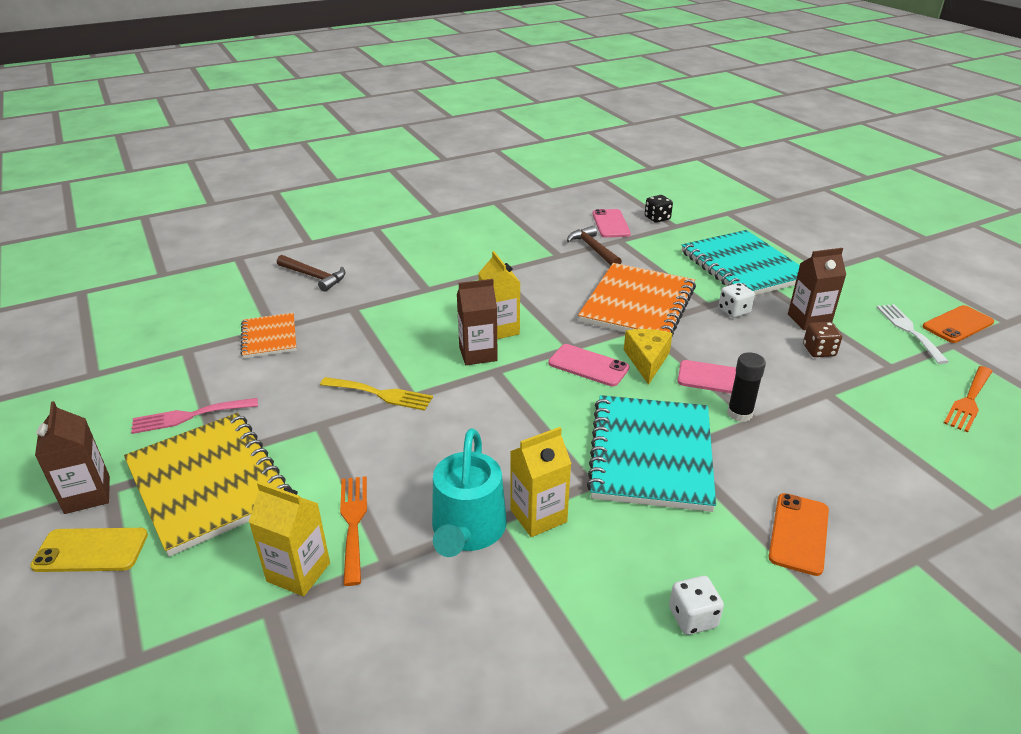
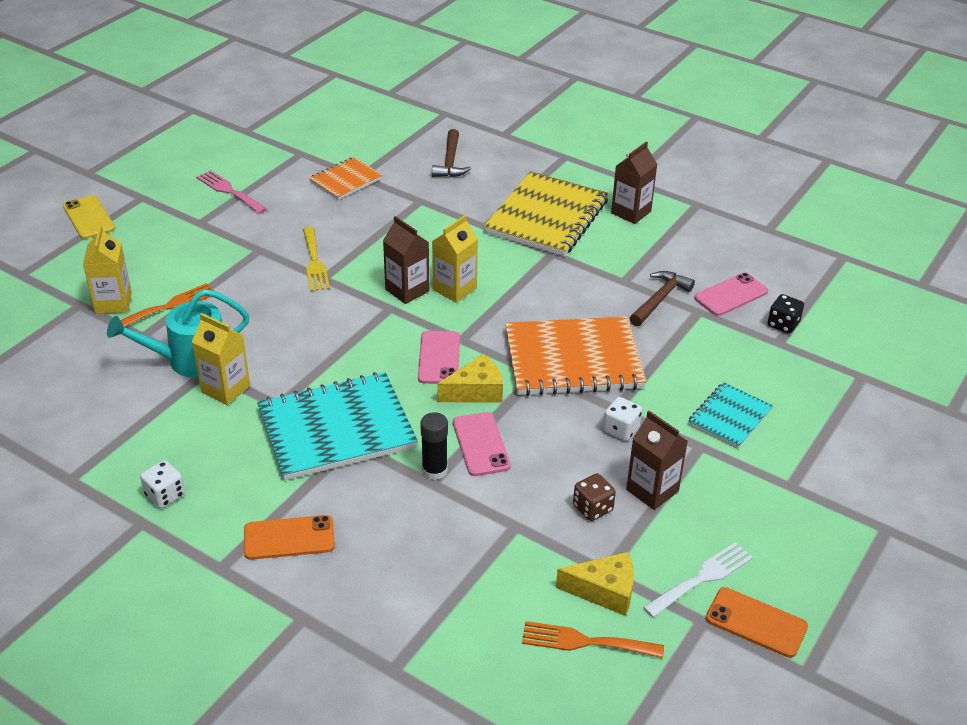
camera: 60 degrees right, 5 degrees up
brown carton [35,401,110,514] -> brown carton moved to [611,142,657,224]
yellow notebook [124,413,292,557] -> yellow notebook moved to [484,171,608,256]
turquoise notebook [681,230,800,295] -> turquoise notebook [688,382,773,449], size x0.54
none -> yellow cheese [556,552,634,616]

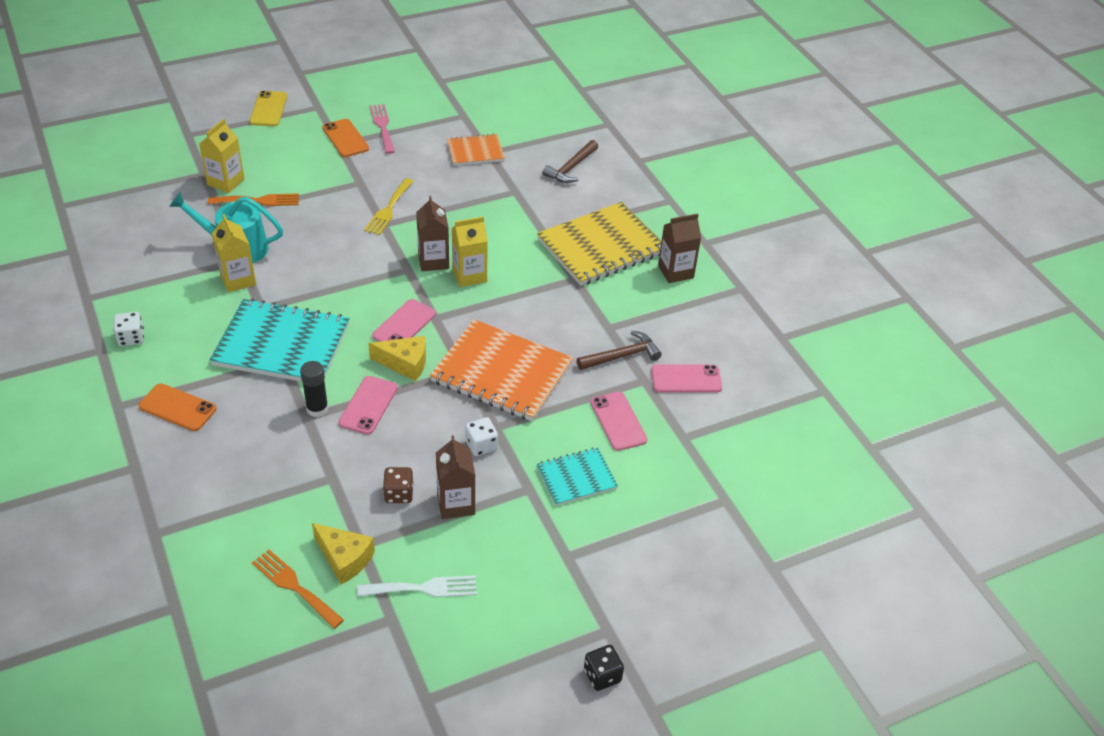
camera: 30 degrees right, 5 degrees up
orange phone [706,587,808,658] -> orange phone moved to [322,119,369,157]
black dice [768,294,804,334] -> black dice moved to [584,645,624,691]
none -> pink phone [590,392,647,451]

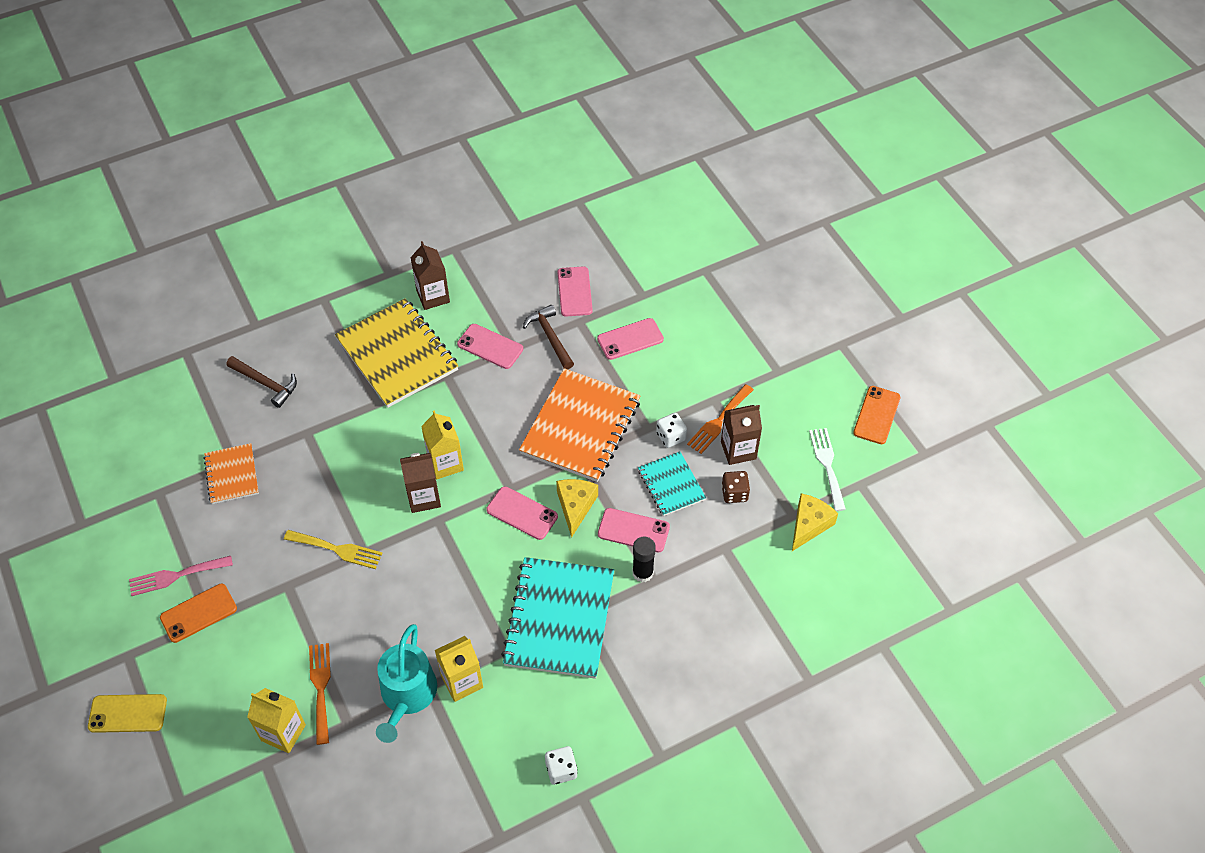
camera: 90 degrees left, 10 degrees up
orange phone [138,383,216,431] -> orange phone moved to [853,386,900,444]
orange fork [252,549,344,629] -> orange fork moved to [687,384,754,454]
turquoise notebook [537,447,618,506] -> turquoise notebook moved to [638,452,706,516]
black dice [584,645,624,691] -> none
none -> pink phone [457,324,523,369]

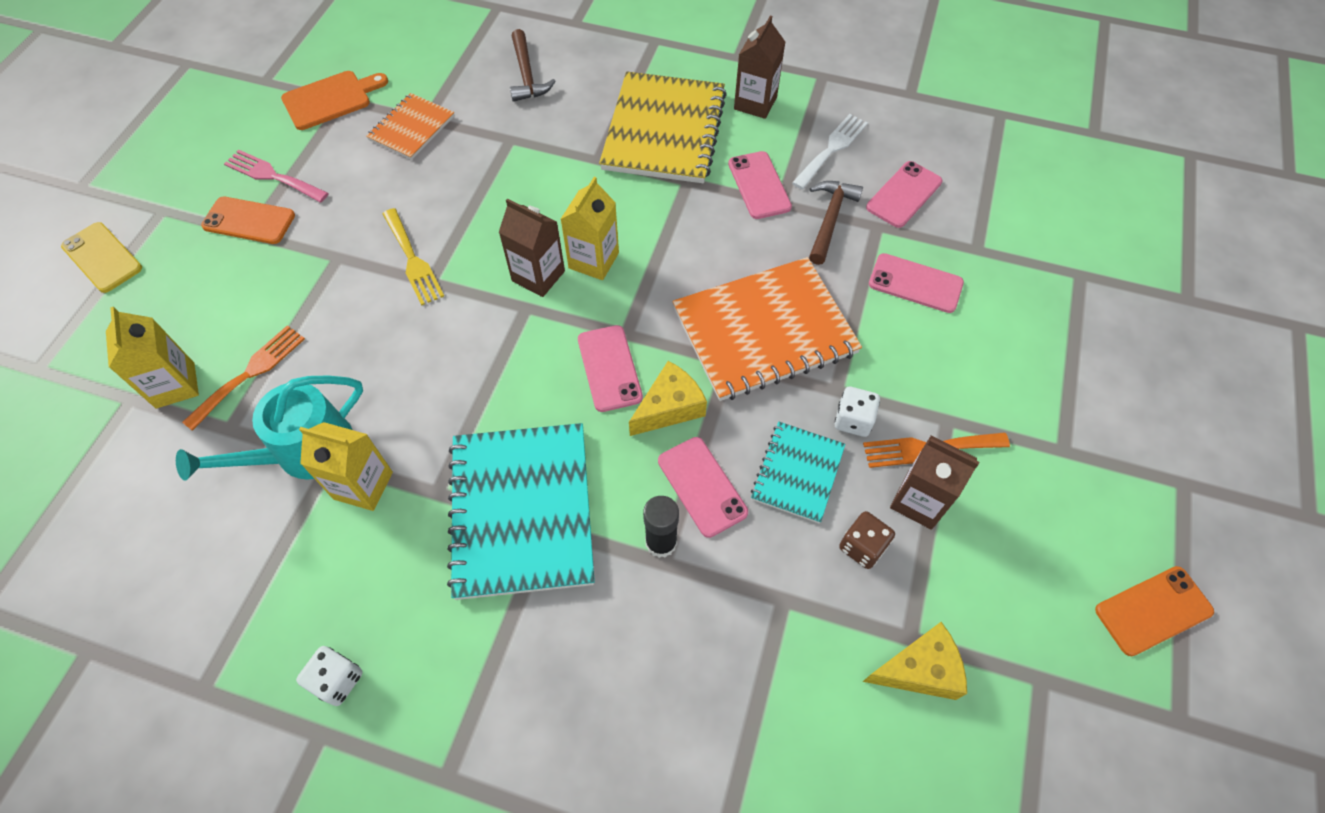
camera: 45 degrees right, 5 degrees up
turquoise notebook [501,557,614,679] -> turquoise notebook turned 60 degrees counterclockwise [447,423,595,600]
white fork [809,428,846,511] -> white fork moved to [792,114,868,190]
none -> orange cutting board [281,71,388,130]

